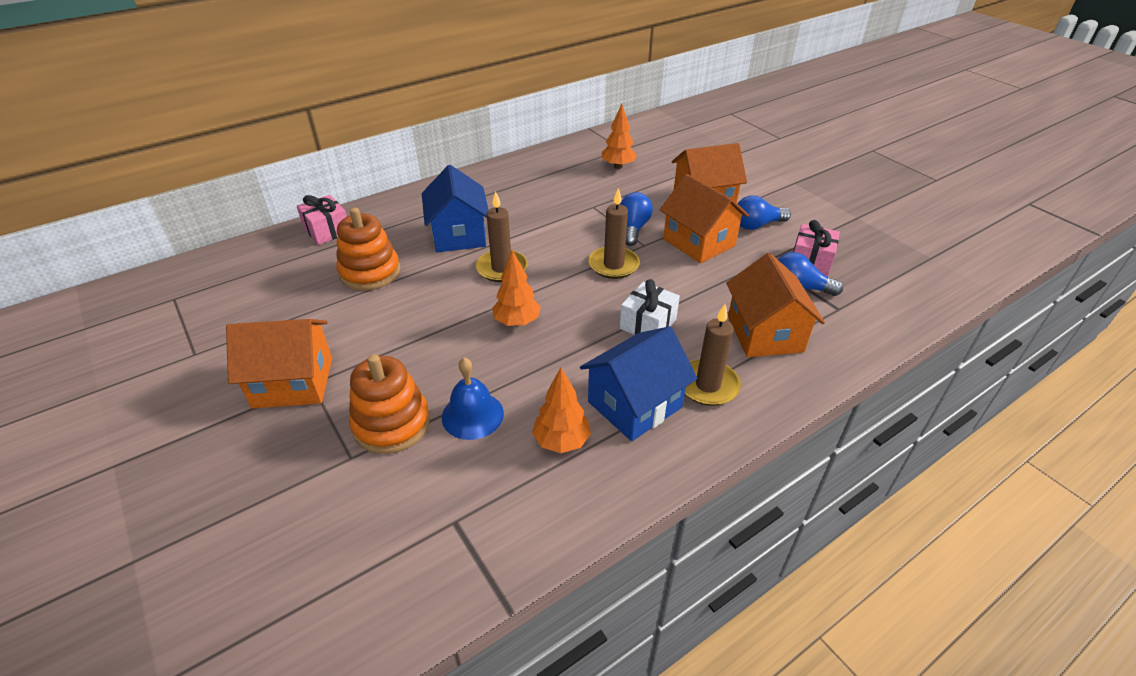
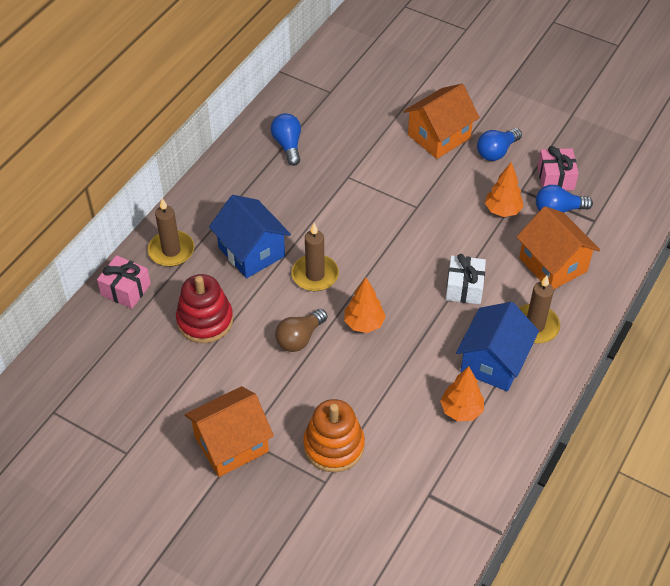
camera: 25 degrees left, 10 degrees up
orange stacking toy [336,207,400,291] -> red stacking toy [176,274,233,343]
blue bell [442,357,504,440] -> none
brown candle [588,188,640,279] -> brown candle moved to [148,198,194,267]
orange tree [602,104,637,169] -> orange tree moved to [485,162,524,217]
blue light bulb [620,192,653,246] -> blue light bulb moved to [271,113,301,166]
orange house [660,174,749,263] -> none
none -> brown light bulb [275,309,327,352]

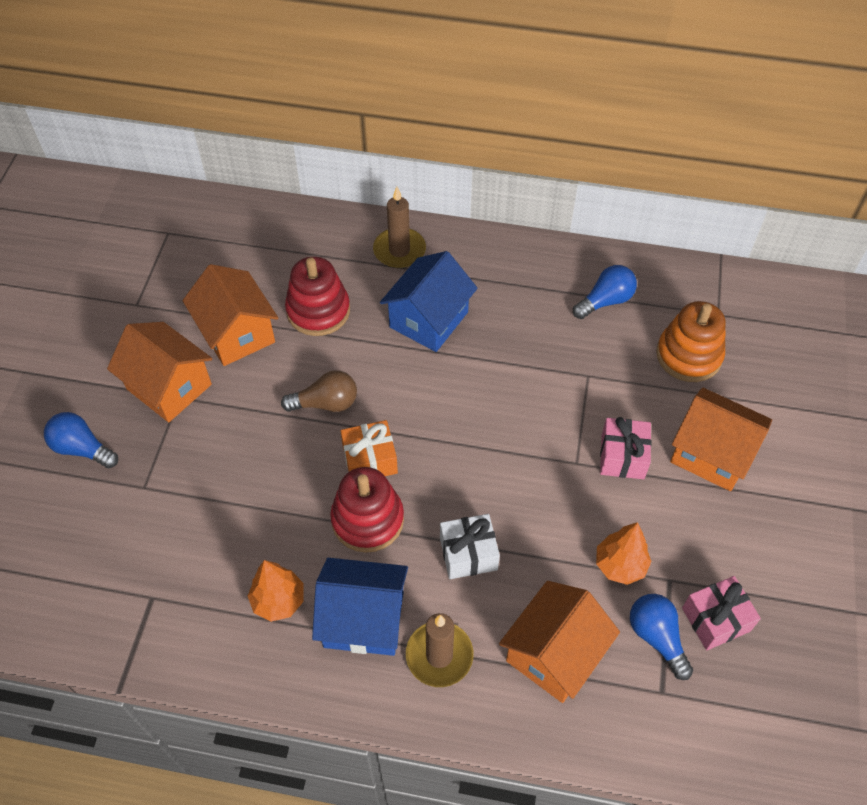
camera: 70 degrees right, 5 degrees up
pink gift [97,255,151,309] -> pink gift moved to [600,417,652,479]
brown light bulb [275,309,327,352] -> brown light bulb turned 150 degrees clockwise [281,370,357,412]
brown candle [292,223,339,291] -> none
orange stacking toy [303,399,365,472] -> orange stacking toy moved to [656,301,726,382]
orange tree [344,277,386,333] -> orange gift [340,420,398,476]
blue light bulb [477,128,522,161] -> blue light bulb moved to [44,412,118,468]
none -> orange house [183,264,278,366]
none -> red stacking toy [330,467,404,553]

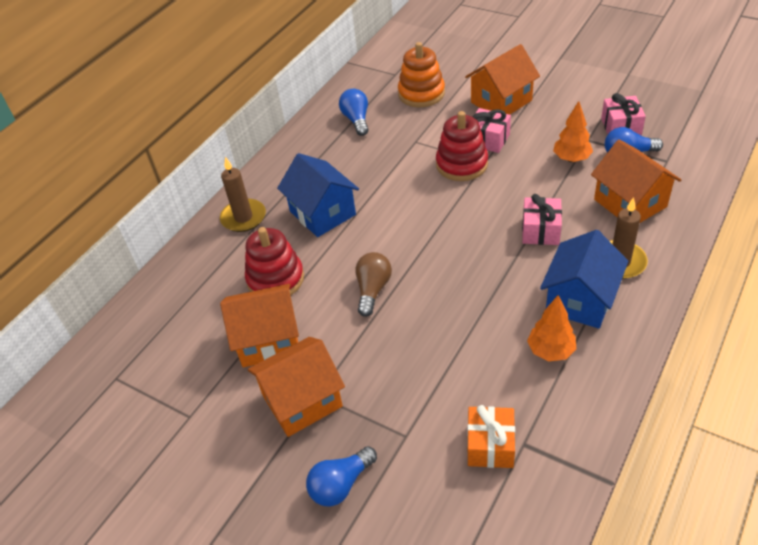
camera: 65 degrees left, 10 degrees down
red stacking toy [330,467,404,553] -> red stacking toy moved to [436,111,488,181]
orange gift [340,420,398,476] -> orange gift moved to [467,405,515,468]
white gift [440,514,500,579] -> pink gift [522,194,562,245]

